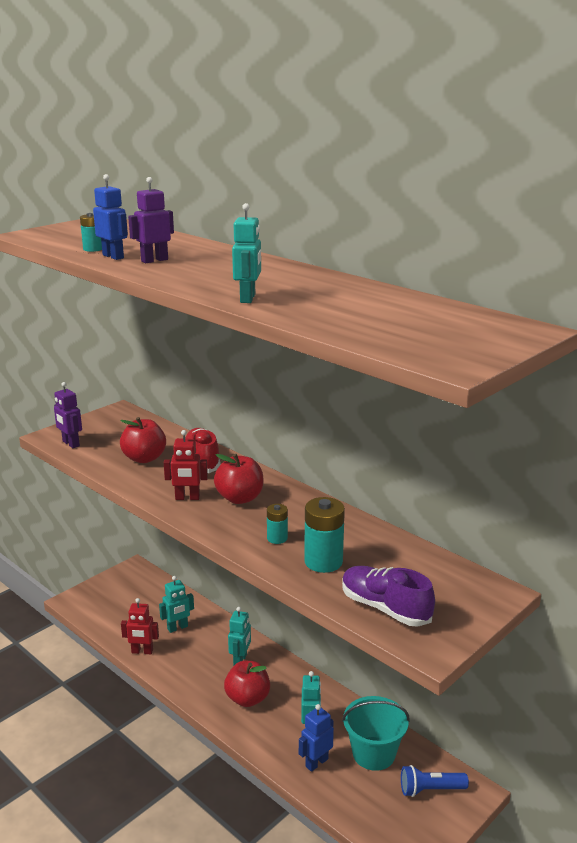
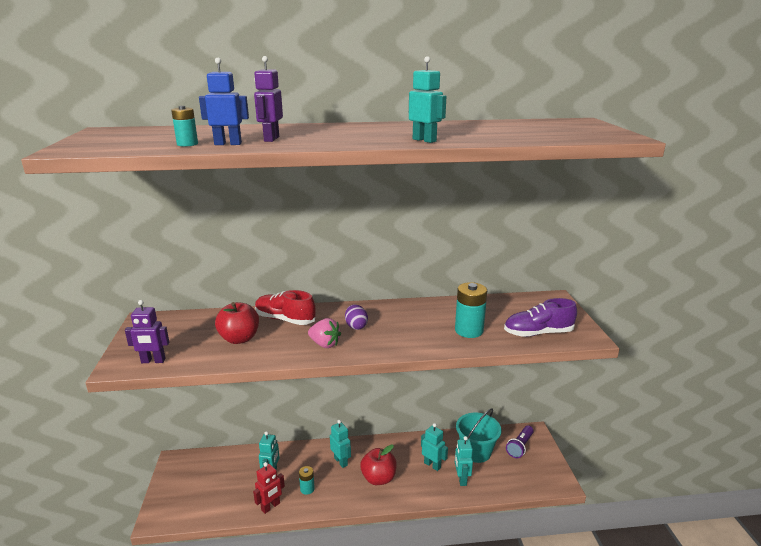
camera: 50 degrees left, 0 degrees up
red robot [164,430,208,500] -> pink strawberry [308,318,341,348]
red apple [214,454,264,504] -> purple egg [345,305,368,330]
turquoise battery [267,504,288,544] -> turquoise battery moved to [299,466,315,495]
blue robot [299,704,334,772] -> turquoise robot [455,436,473,486]
blue flashlight [401,765,469,797] -> purple flashlight [506,426,534,458]

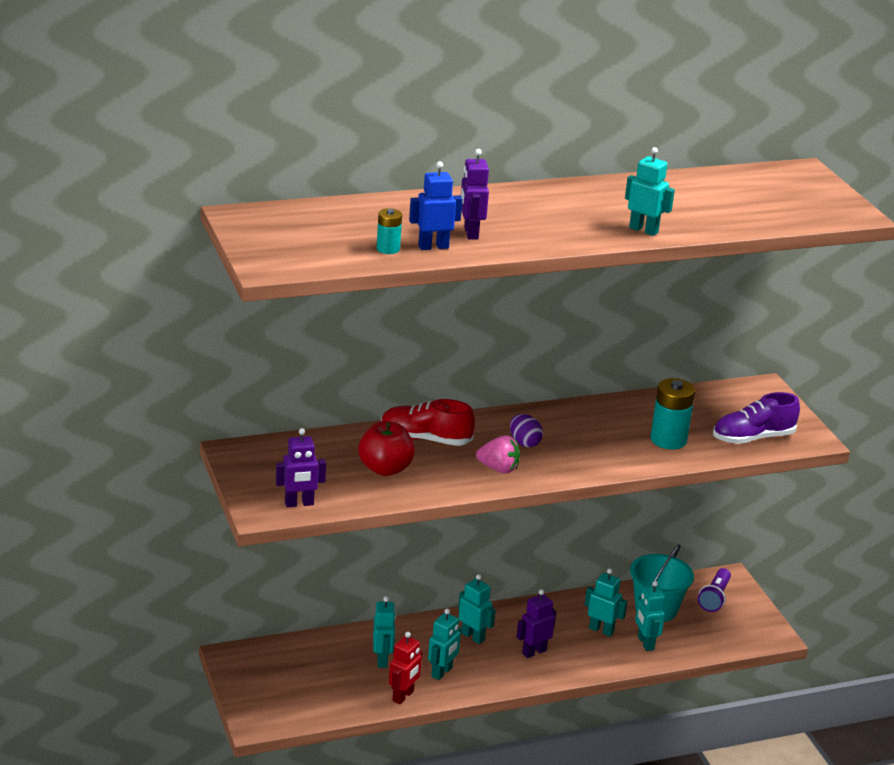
camera: 15 degrees left, 5 degrees up
turquoise battery [299,466,315,495] -> turquoise robot [428,609,461,680]
red apple [360,444,397,485] -> purple robot [517,589,556,658]

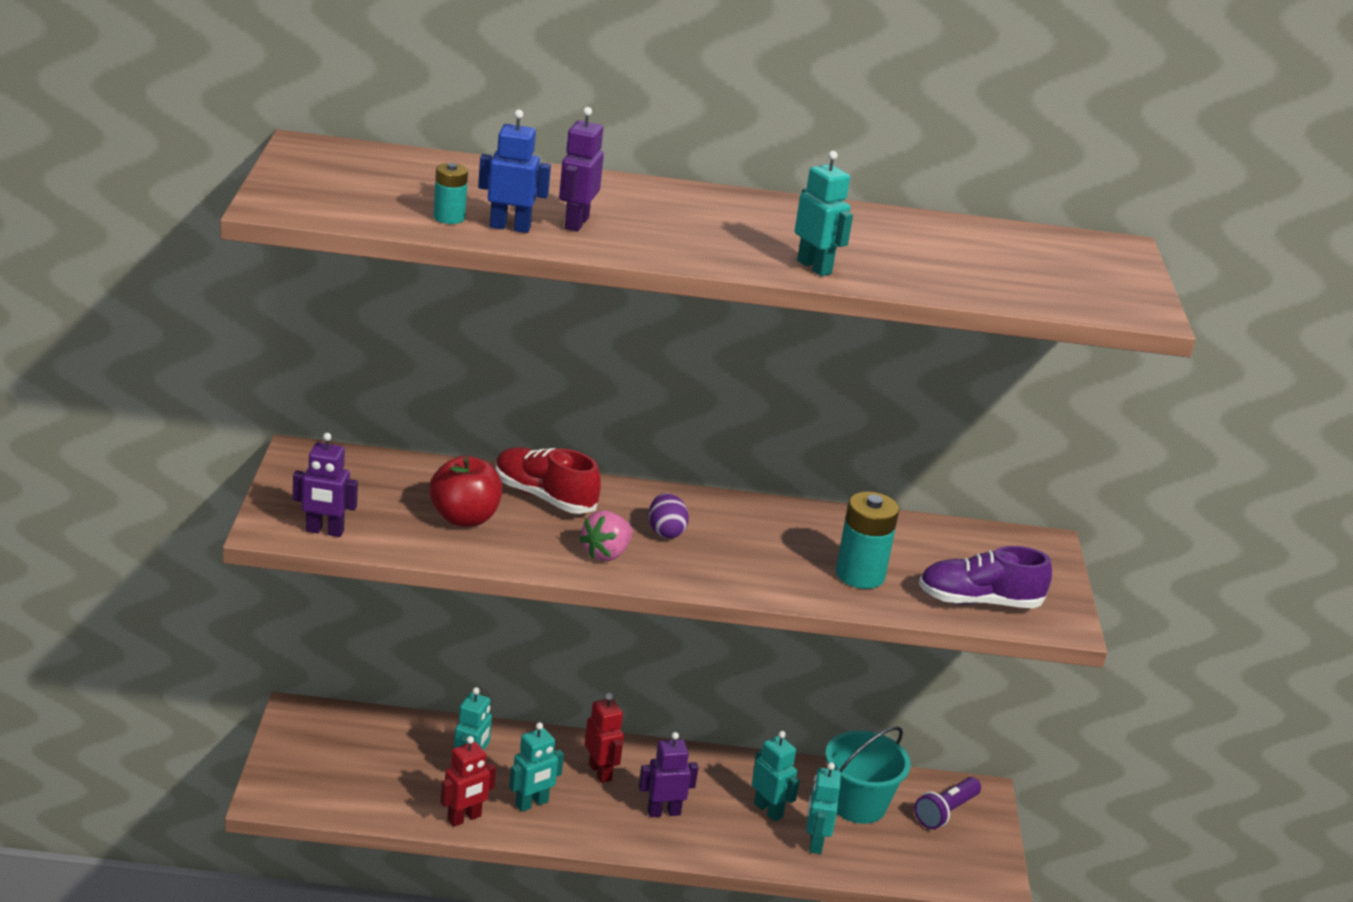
camera: 20 degrees right, 0 degrees up
turquoise robot [458,574,496,644] -> red robot [585,693,624,783]
pink strawberry [476,436,520,474] -> pink strawberry turned 90 degrees clockwise [579,511,633,561]

